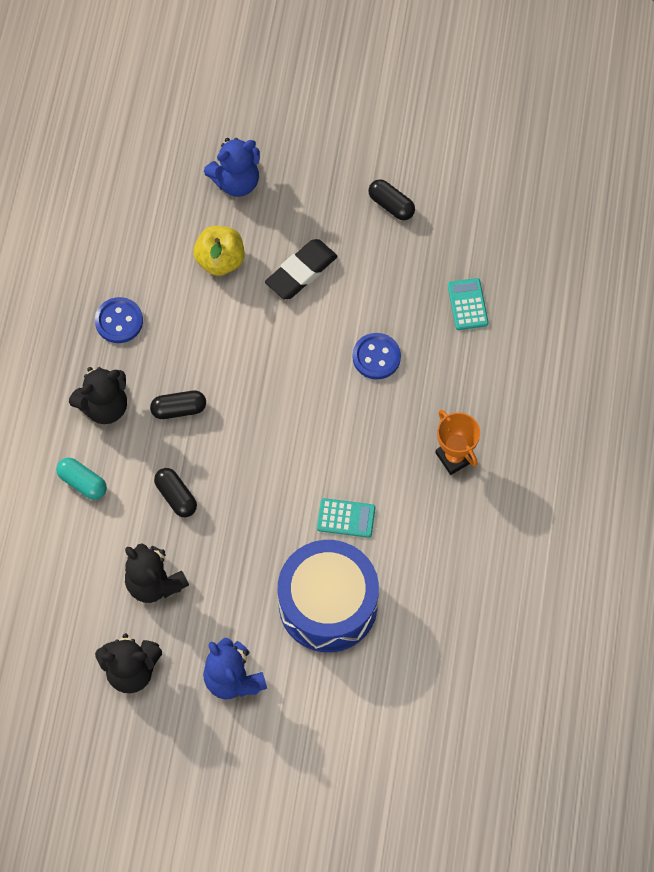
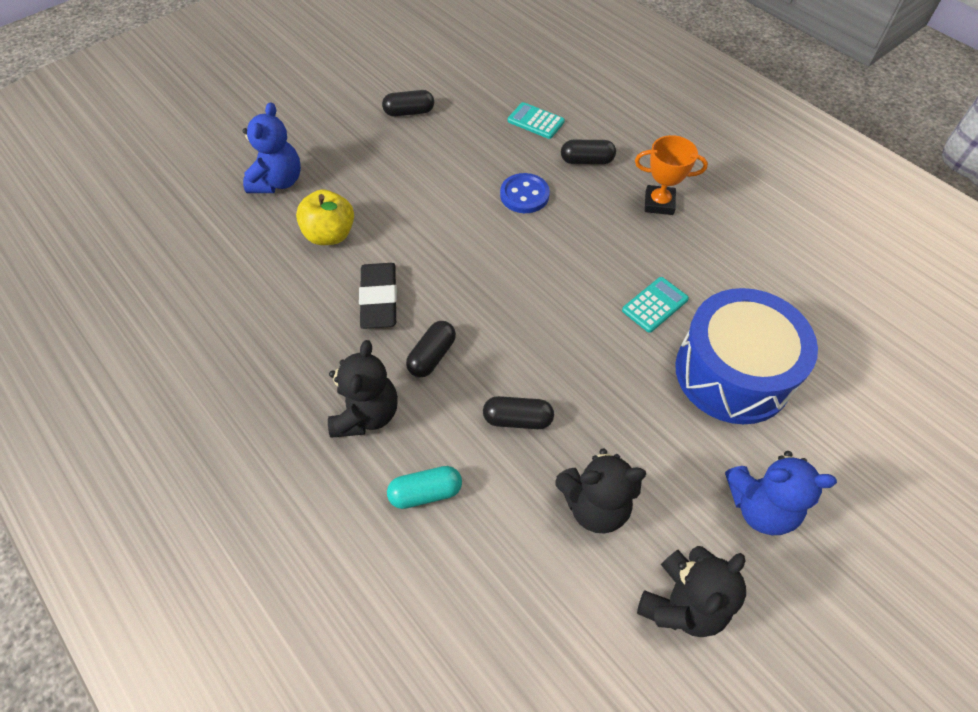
camera: 50 degrees left, 10 degrees down
blue button [95,297,143,343] -> none
black eraser [265,239,338,299] -> black eraser moved to [359,263,397,329]
none -> black capsule [561,140,616,164]

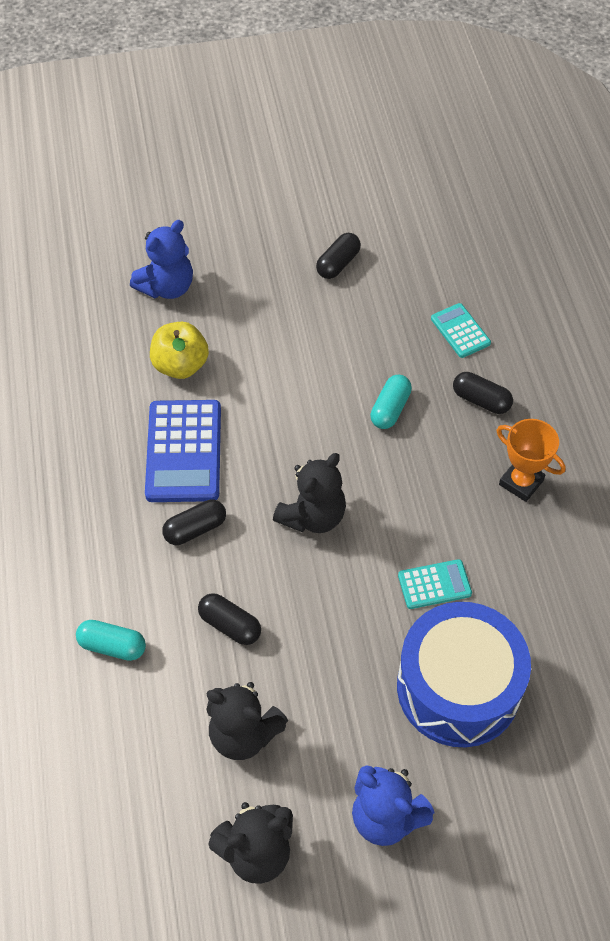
camera: 30 degrees right, 0 degrees up
black teddy bear [328,340,398,438] -> black teddy bear moved to [273,453,346,533]
black eraser [359,263,397,329] -> blue calculator [145,400,221,502]
black capsule [382,90,434,117] -> black capsule turned 75 degrees counterclockwise [316,233,361,279]
blue button [500,173,550,213] -> turquoise capsule [370,375,412,429]

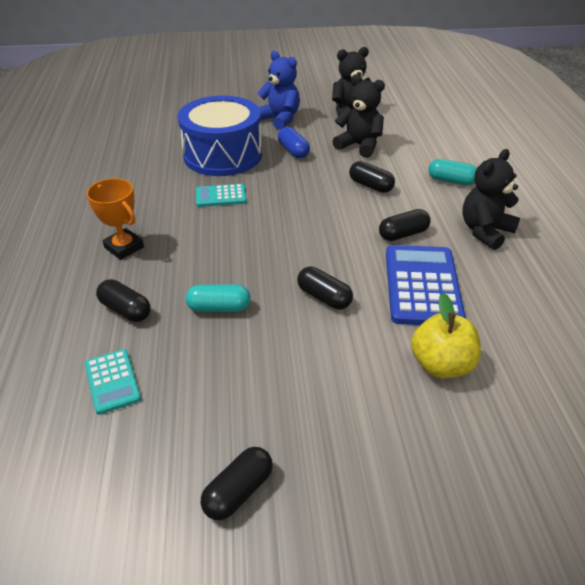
camera: 175 degrees left, 15 degrees down
blue teddy bear [130,220,193,299] -> none
black teddy bear [273,453,346,533] -> black teddy bear moved to [462,149,520,250]
turquoise capsule [370,375,412,429] -> turquoise capsule turned 60 degrees clockwise [186,285,251,312]
none -> blue capsule [278,127,310,158]
none -> black capsule [297,267,353,309]

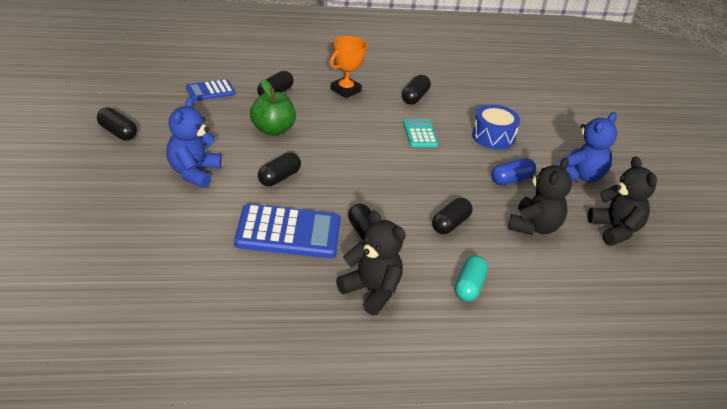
camera: 85 degrees right, 5 degrees down
turquoise calculator [85,349,141,415] -> blue calculator [186,79,235,101]
blue drum [177,96,262,176] -> blue drum [472,105,520,150], size x0.55
turquoise capsule [186,285,251,312] -> green apple [250,79,296,136]
yellow apple [411,293,481,378] -> none
none -> blue teddy bear [166,97,221,188]
none -> black capsule [402,75,431,104]

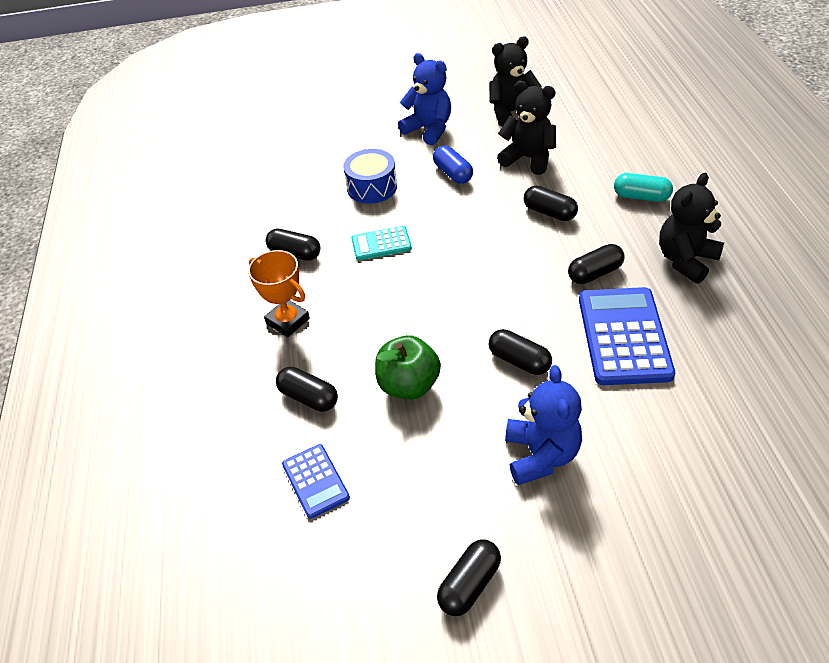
camera: 85 degrees left, 10 degrees up
blue teddy bear [166,97,221,188] -> blue teddy bear turned 105 degrees counterclockwise [505,365,582,485]

